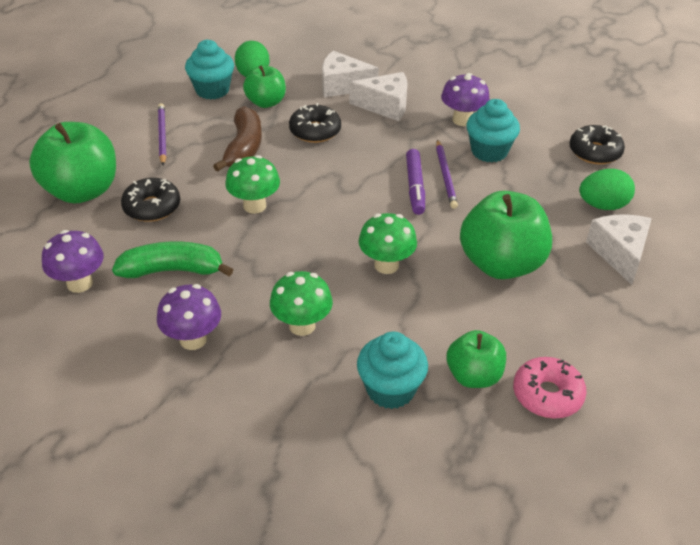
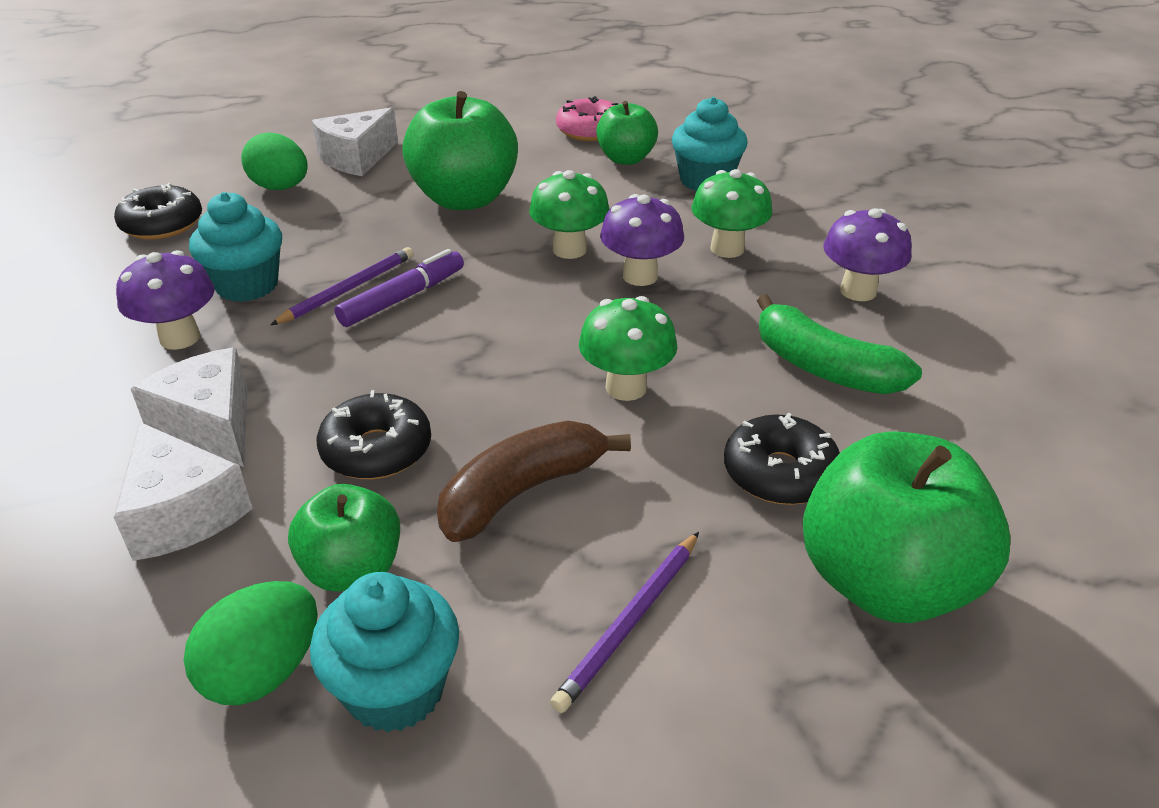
camera: 135 degrees left, 5 degrees down
purple mushroom [42,230,104,293] -> purple mushroom moved to [600,194,684,286]

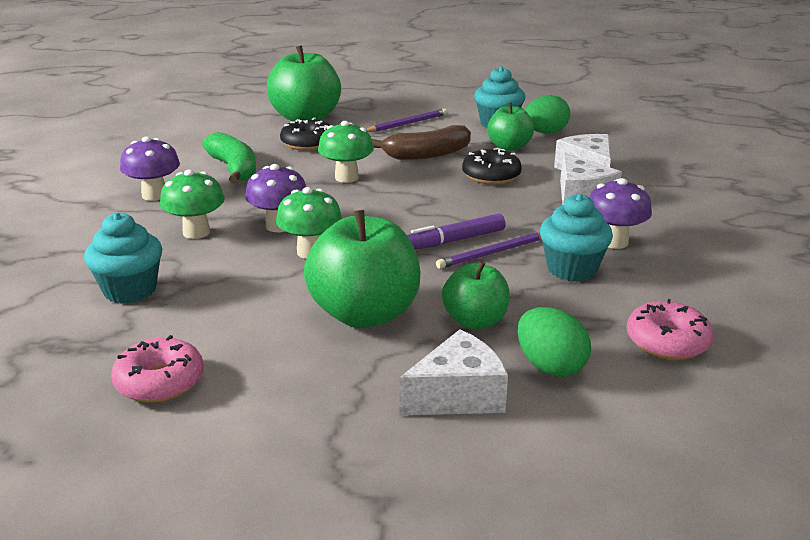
camera: 160 degrees left, 10 degrees down
black donut [114,183,202,240] -> pink donut [627,299,714,360]
green apple [596,101,658,165] -> green apple moved to [442,261,510,329]

